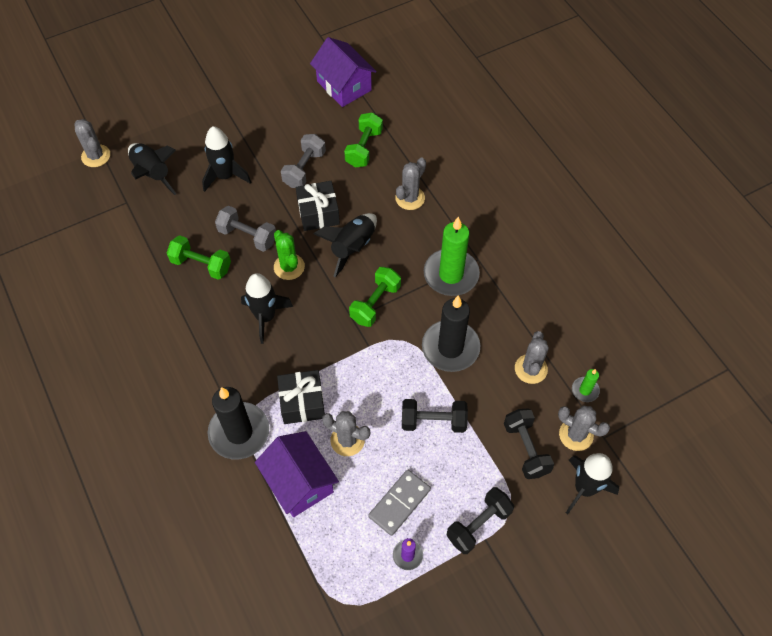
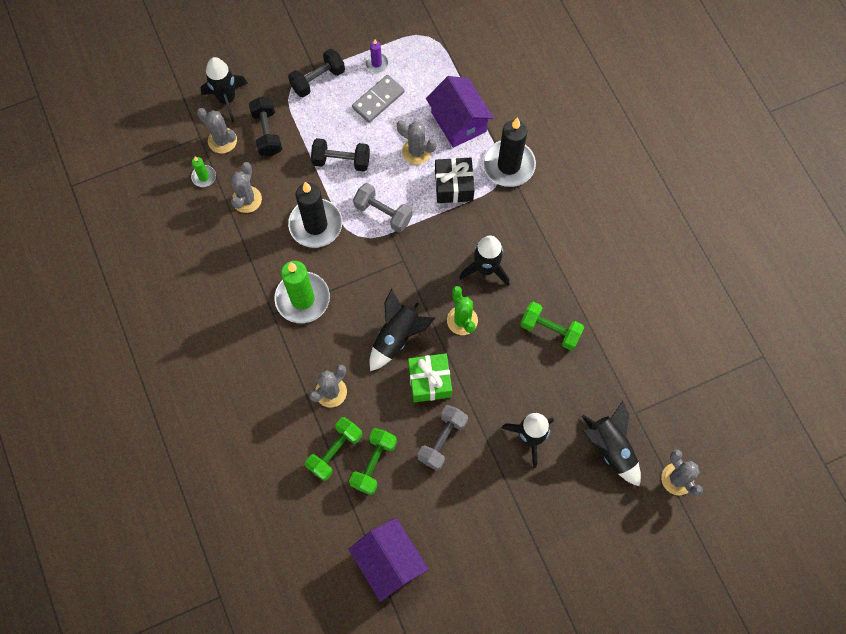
camera: 175 degrees left, 10 degrees up
grey dumbbell [215,206,276,252] -> grey dumbbell moved to [353,183,412,233]
black gift [296,181,340,231] -> green gift [408,353,452,402]
green dumbbell [349,267,401,327] -> green dumbbell moved to [305,417,362,481]

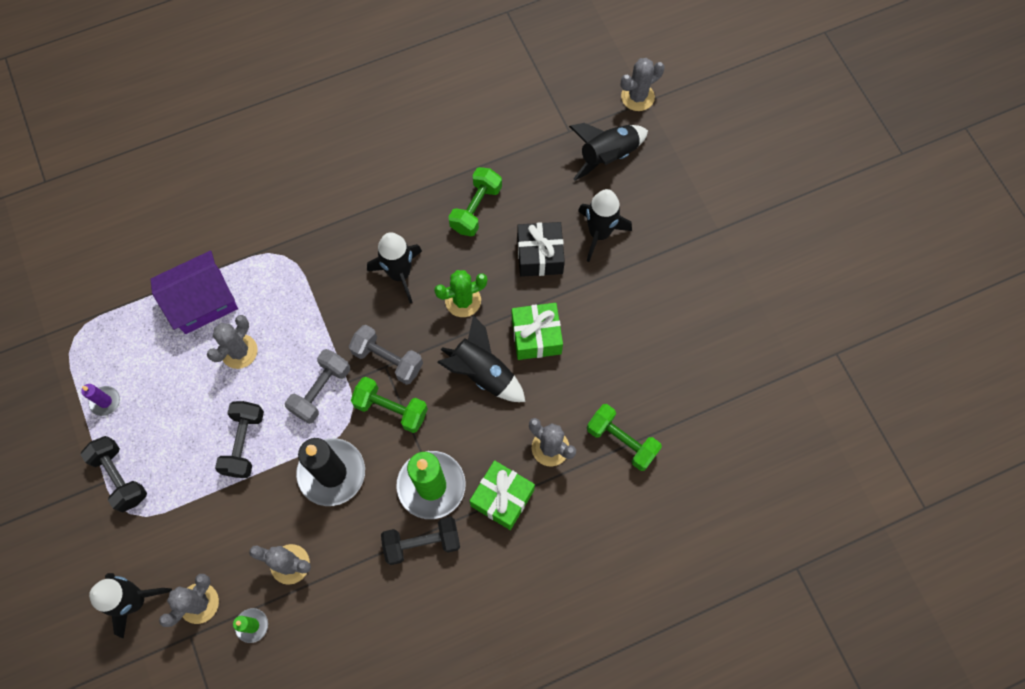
camera: 90 degrees left, 0 degrees up
black dumbbell [249,97,282,156] -> black dumbbell moved to [381,517,460,565]
green dumbbell [349,428,397,495] -> green dumbbell moved to [351,377,428,433]
purple house [349,518,429,602] -> none
grey domino [352,75,405,123] -> none
grey dumbbell [418,405,468,471] -> grey dumbbell moved to [349,325,423,385]
black gift [435,158,475,203] -> black gift moved to [517,222,565,277]
black candle [483,118,536,187] -> none
none -> green gift [470,460,535,530]

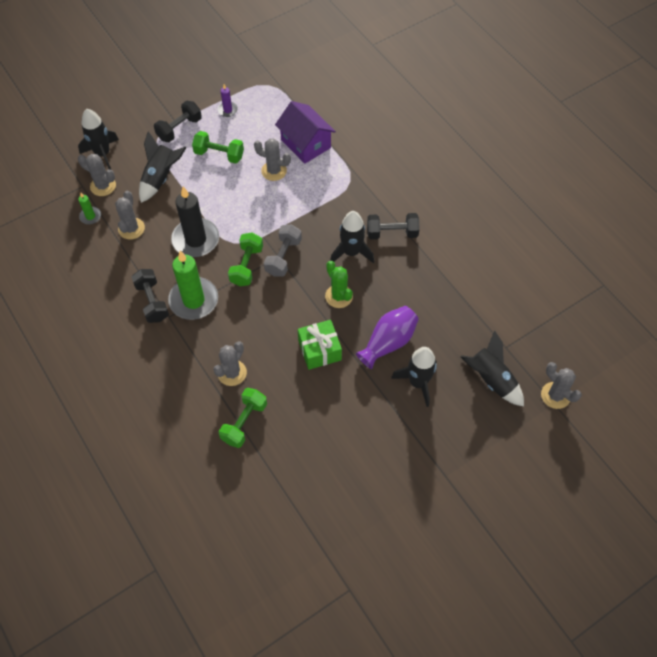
camera: 80 degrees right, 10 degrees down
black dumbbell [215,401,264,478] -> black dumbbell moved to [367,213,420,240]
grey dumbbell [285,349,350,424] -> none
black rocket [437,315,525,402] -> black rocket moved to [139,131,186,203]
green dumbbell [448,167,502,236] -> green dumbbell moved to [192,131,244,164]
green gift [470,460,535,530] -> none
black gift [517,222,565,277] -> purple vase [356,306,419,369]

